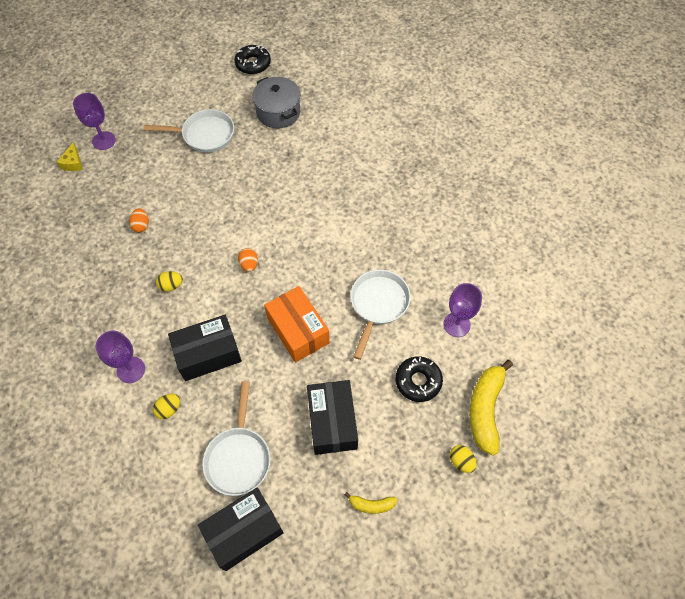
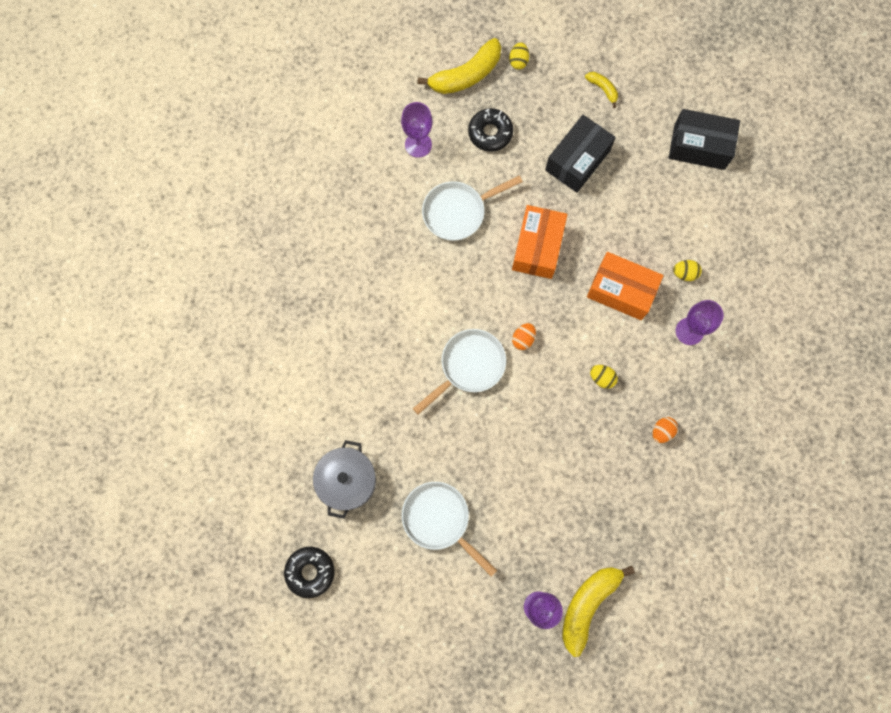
camera: 135 degrees left, 15 degrees up
yellow cheese [57,142,83,171] -> yellow banana [562,566,635,657]
orange egg [129,208,149,232] -> orange egg moved to [653,417,678,443]
black box [168,315,242,381] -> orange box [587,252,663,320]
white pan [202,381,270,496] -> white pan moved to [413,329,506,415]

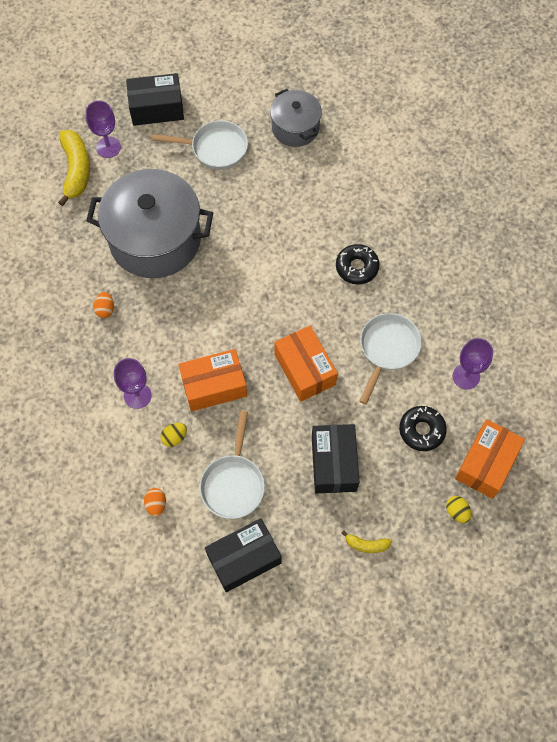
camera: 140 degrees right, 10 degrees down
black donut [284,547,335,598] -> black donut moved to [336,244,380,285]
white pan [413,329,506,415] -> white pan moved to [200,411,265,519]
yellow banana [418,38,501,94] -> orange box [455,419,525,499]
orange egg [512,323,536,350] -> orange egg moved to [144,488,166,517]
yellow egg [590,365,618,389] -> none
none -> grey pot [86,169,213,278]
none -> black box [126,73,184,126]

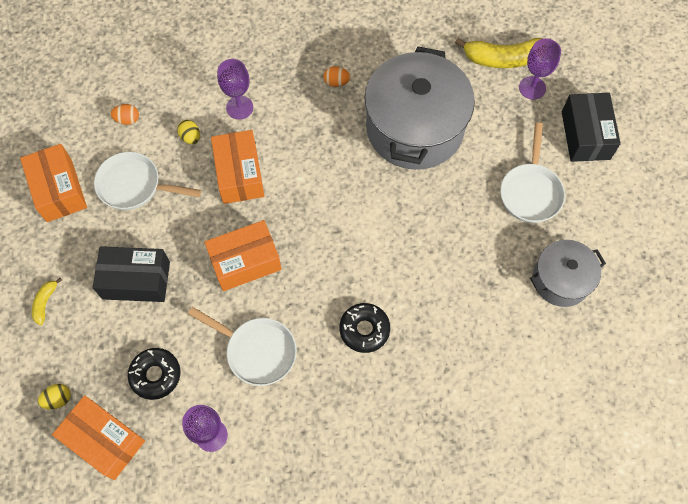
camera: 95 degrees right, 0 degrees up
black box [205,518,282,592] -> orange box [20,144,87,222]

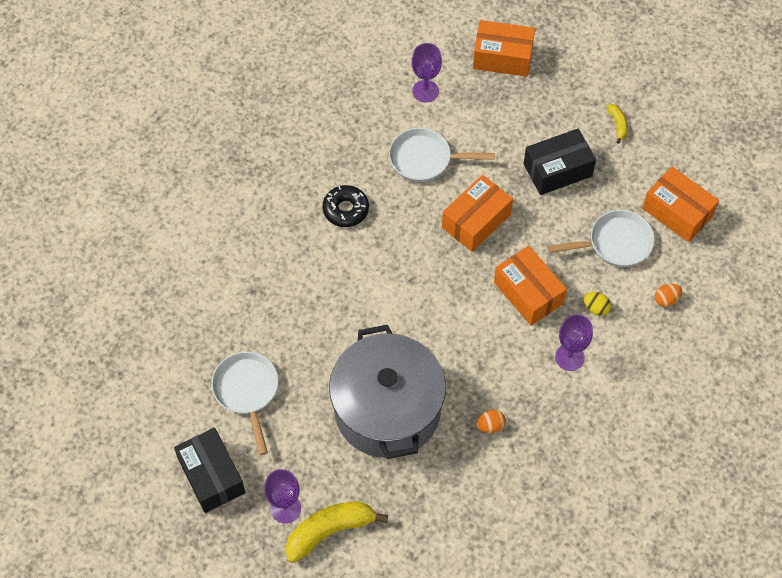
camera: 155 degrees right, 5 degrees down
yellow egg [38,384,71,409] -> none
black donut [128,348,180,400] -> none
grey pot [530,240,606,307] -> none

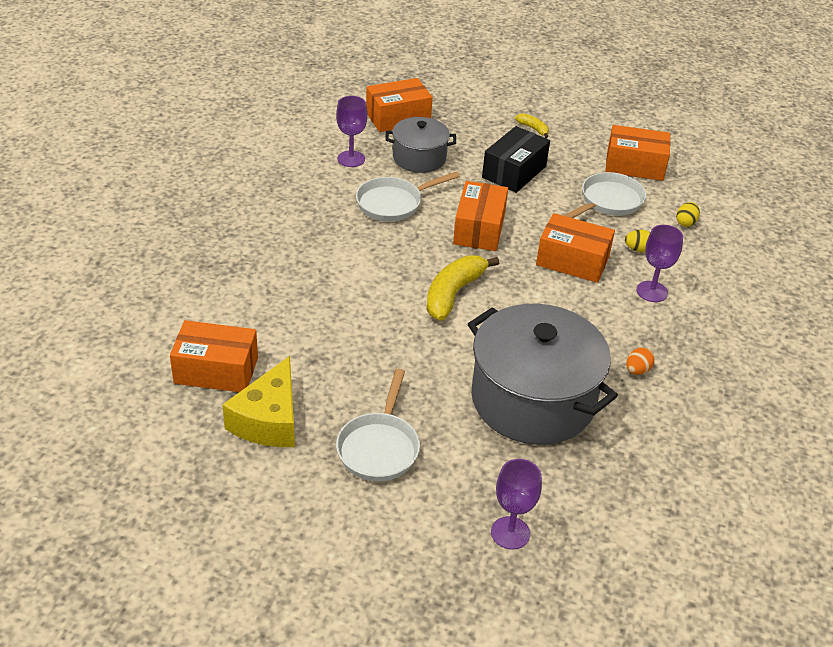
camera: 35 degrees left, 20 degrees down
black box [174,428,245,513] -> none
white pan [211,352,278,455] -> white pan turned 120 degrees counterclockwise [336,369,420,481]
yellow banana [285,501,388,563] -> yellow banana moved to [426,255,499,321]
black donut [322,185,369,227] -> none
orange egg [655,284,682,307] -> yellow egg [676,202,700,227]
none -> orange box [170,320,258,392]
none -> yellow cheese [222,356,295,447]
none -> grey pot [385,117,456,173]

